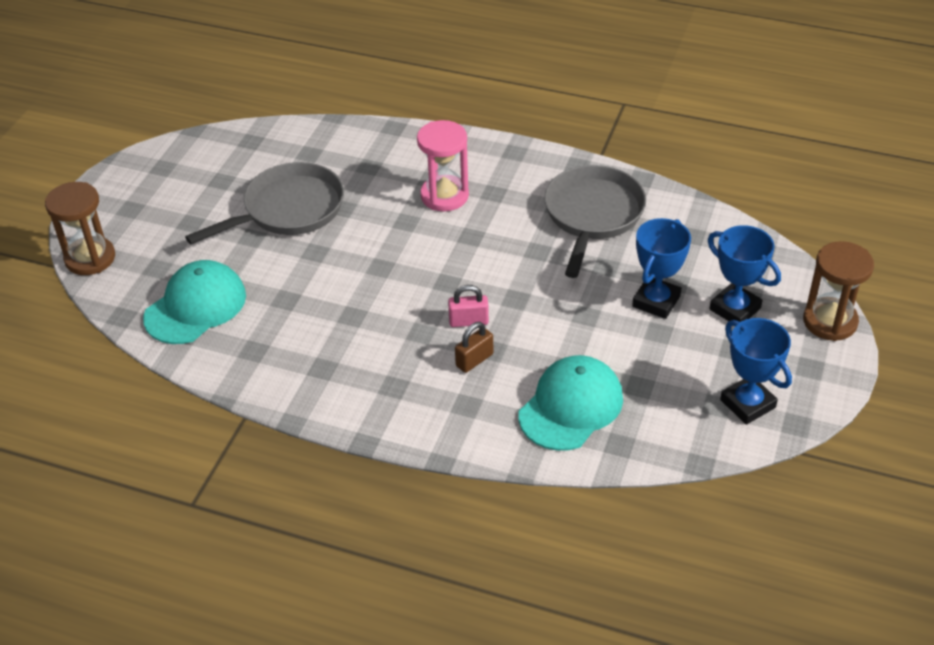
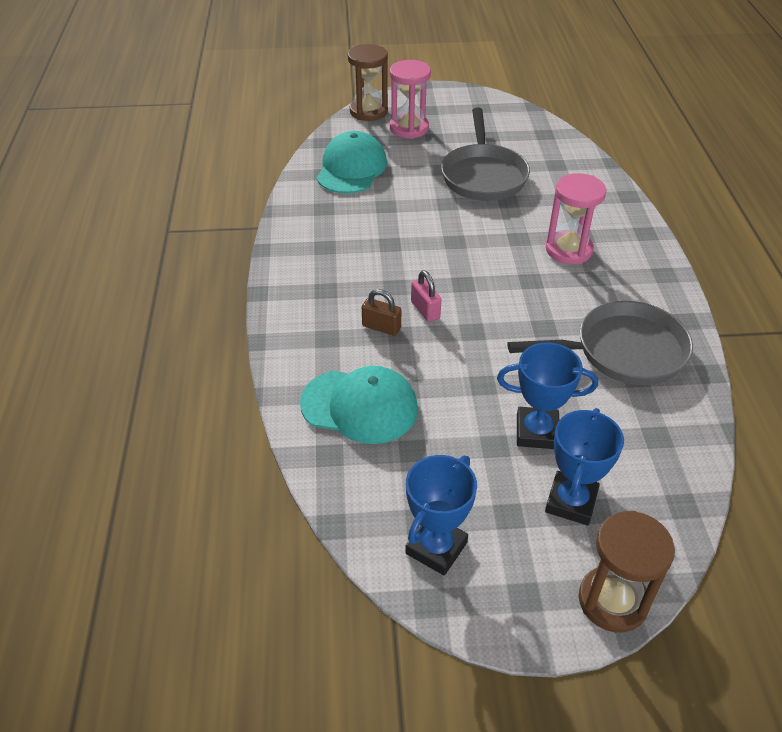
camera: 65 degrees right, 0 degrees up
turquoise cap [143,260,246,344] -> turquoise cap turned 90 degrees counterclockwise [316,131,387,194]
grey pan [185,162,344,244] -> grey pan turned 60 degrees clockwise [441,108,530,201]
none -> pink hourglass [390,60,431,139]

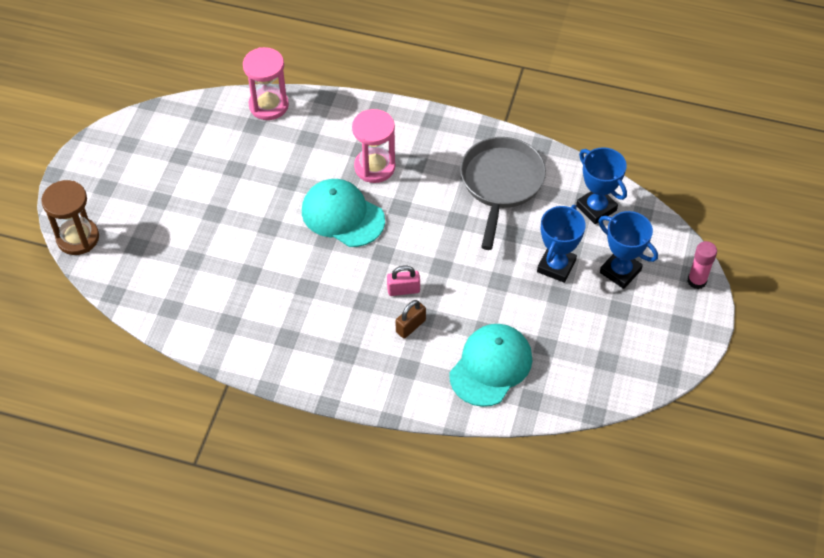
camera: 70 degrees left, 10 degrees up
turquoise cap [316,131,387,194] -> turquoise cap moved to [302,179,385,247]
pink hourglass [390,60,431,139] -> pink hourglass moved to [243,47,289,120]
blue trophy [405,455,477,576] -> blue trophy moved to [576,147,627,224]
grey pan [441,108,530,201] -> none
brown hourglass [579,511,675,632] -> pink glue stick [688,241,717,289]

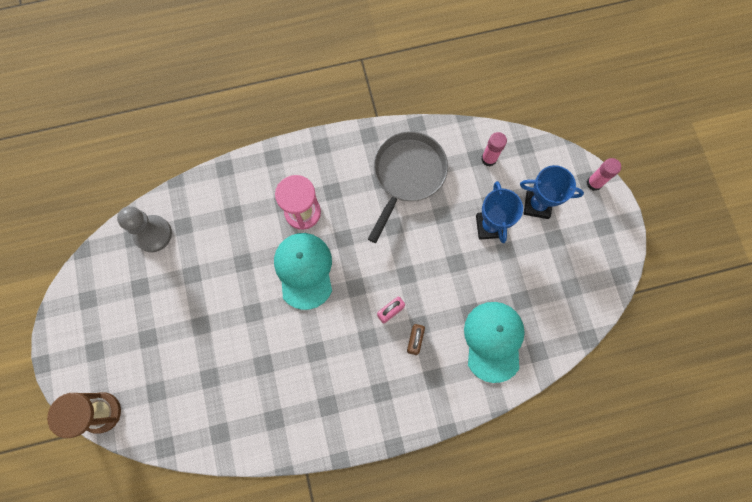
camera: 30 degrees left, 20 degrees up
pink hourglass [243,47,289,120] -> none
turquoise cap [302,179,385,247] -> turquoise cap turned 75 degrees clockwise [274,233,332,310]
grey pan [460,137,546,250] -> grey pan turned 45 degrees clockwise [368,131,448,243]
blue trophy [576,147,627,224] -> pink glue stick [481,132,507,166]
none -> grey pawn [117,206,172,252]

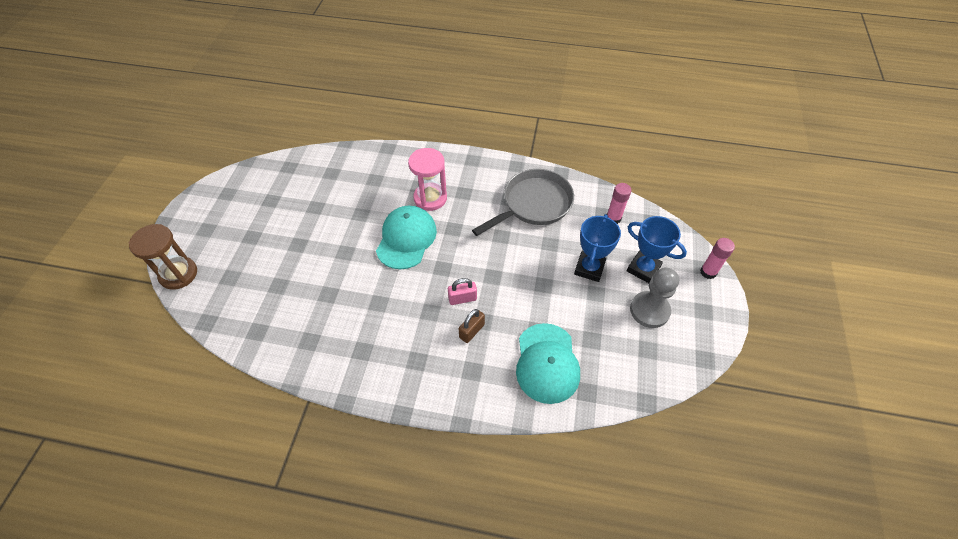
camera: 25 degrees right, 20 degrees down
grey pawn [117,206,172,252] -> grey pawn moved to [630,268,679,328]
turquoise cap [464,302,525,383] -> turquoise cap turned 150 degrees clockwise [516,323,580,404]

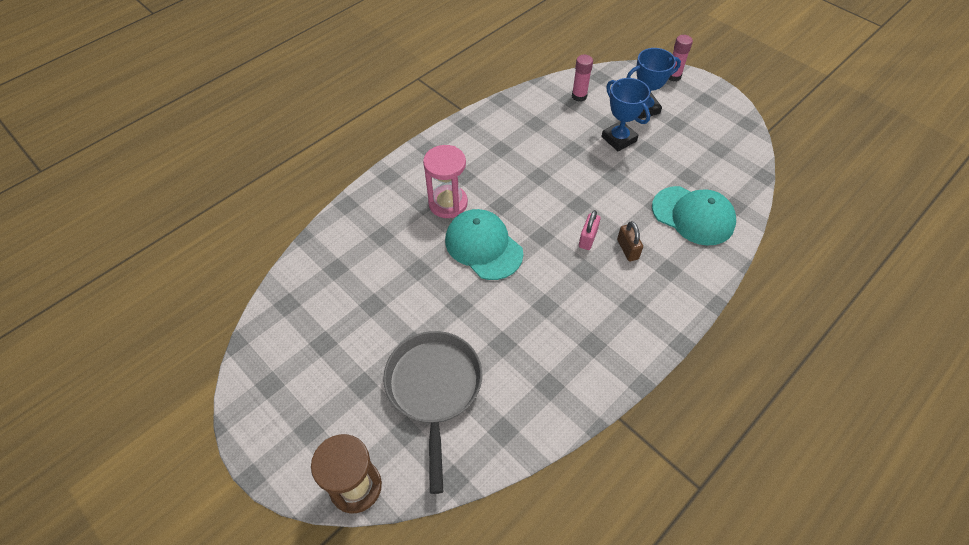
camera: 55 degrees left, 0 degrees up
grey pan [472,169,574,236] -> grey pan moved to [383,331,482,494]
grey pawn [630,268,679,328] -> none

